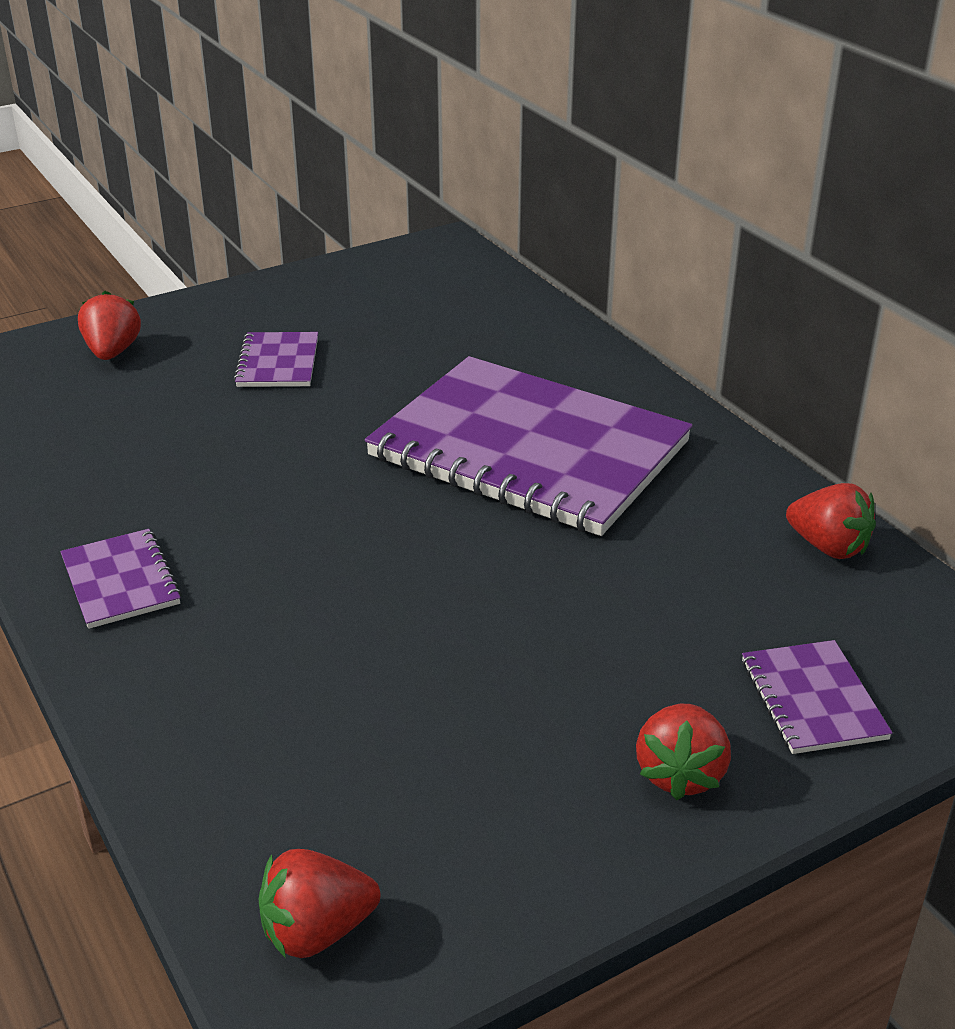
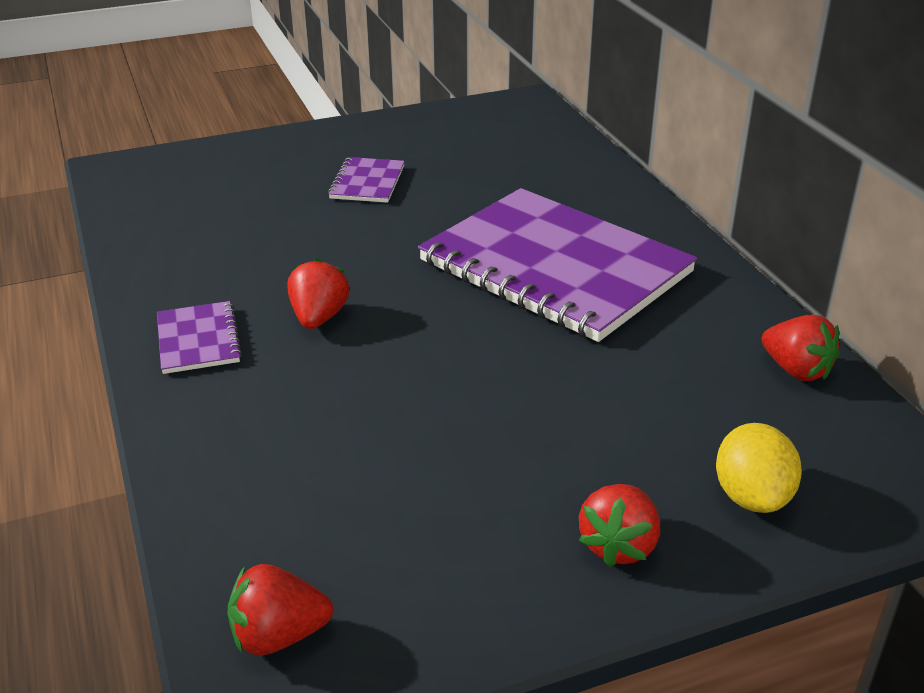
camera: 10 degrees right, 0 degrees up
red strawberry [78,291,141,360] -> red strawberry moved to [288,258,349,329]
purple notebook [742,640,893,754] -> yellow lemon [716,423,802,513]

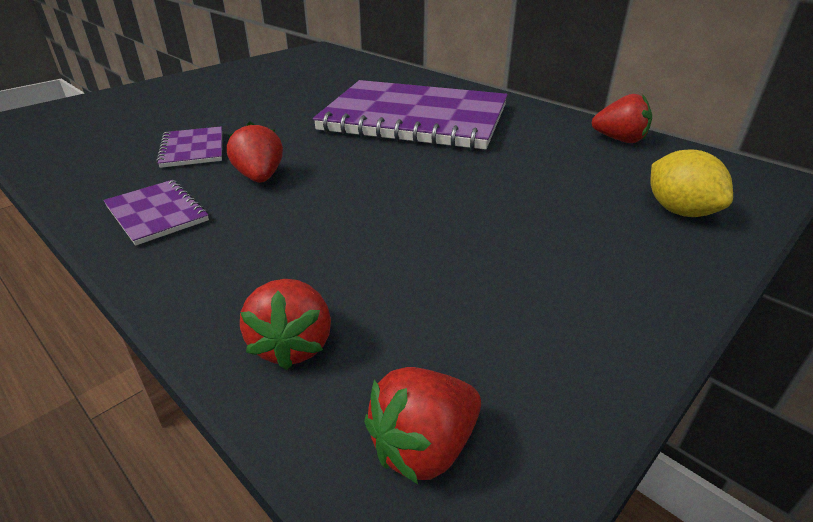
camera: 25 degrees left, 0 degrees up
purple notebook [328,157,405,203] -> purple notebook moved to [156,126,222,168]
red strawberry [579,484,660,567] -> red strawberry moved to [240,279,331,370]

